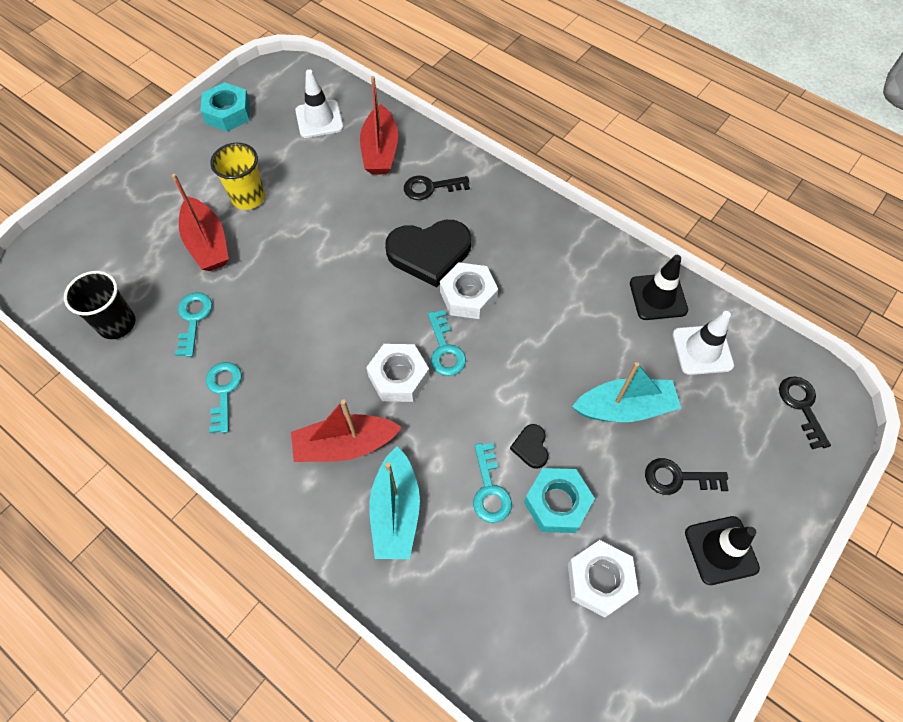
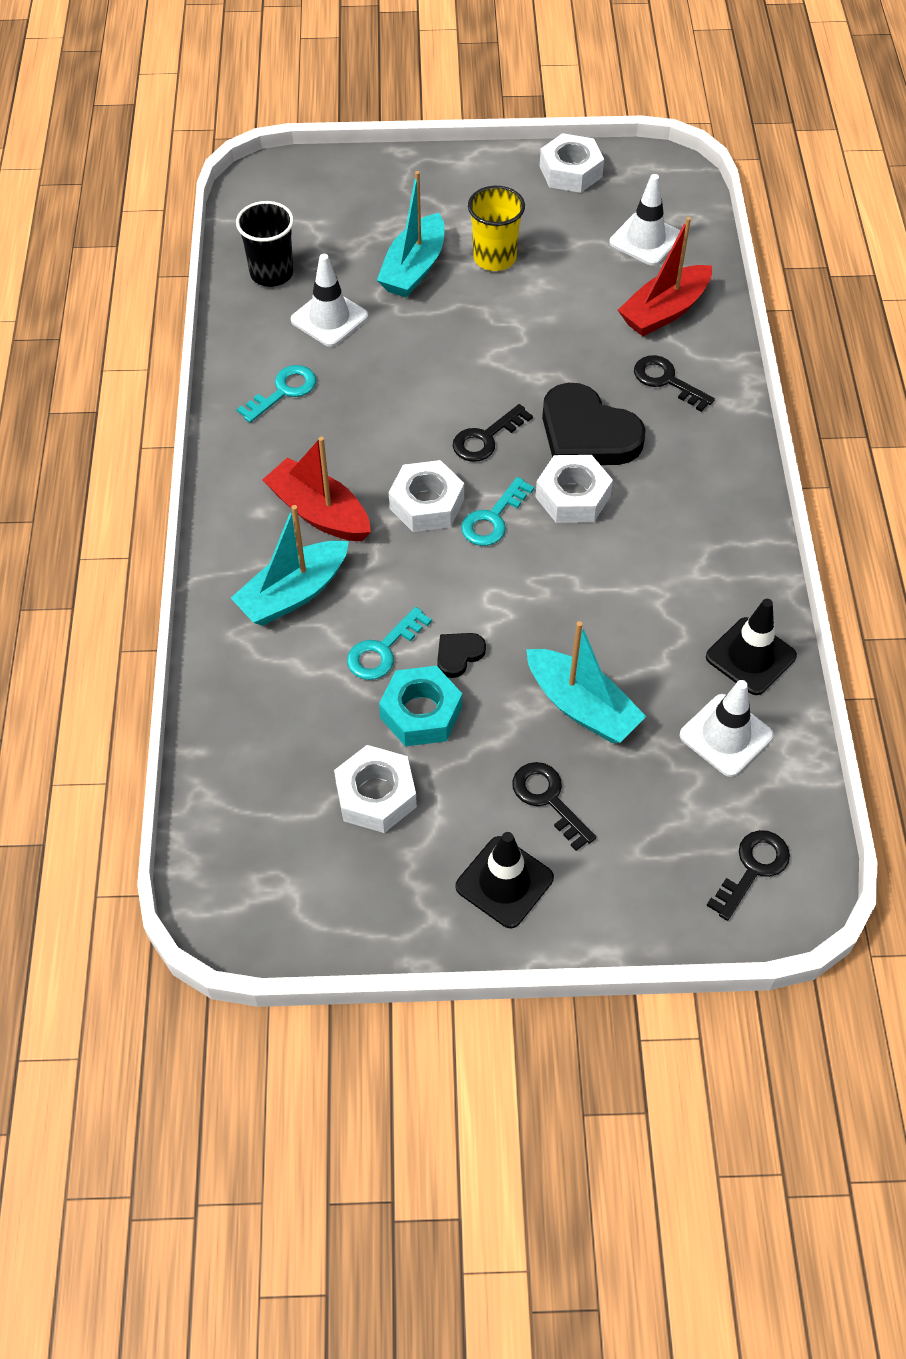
camera: 50 degrees right, 5 degrees down
red boat [171,174,229,271] -> turquoise boat [377,171,444,298]
turquoise key [175,292,212,357] -> white traffic cone [291,254,368,347]
turquoise nut [200,82,250,132] -> white nut [540,133,604,193]
none -> black key [453,404,533,462]

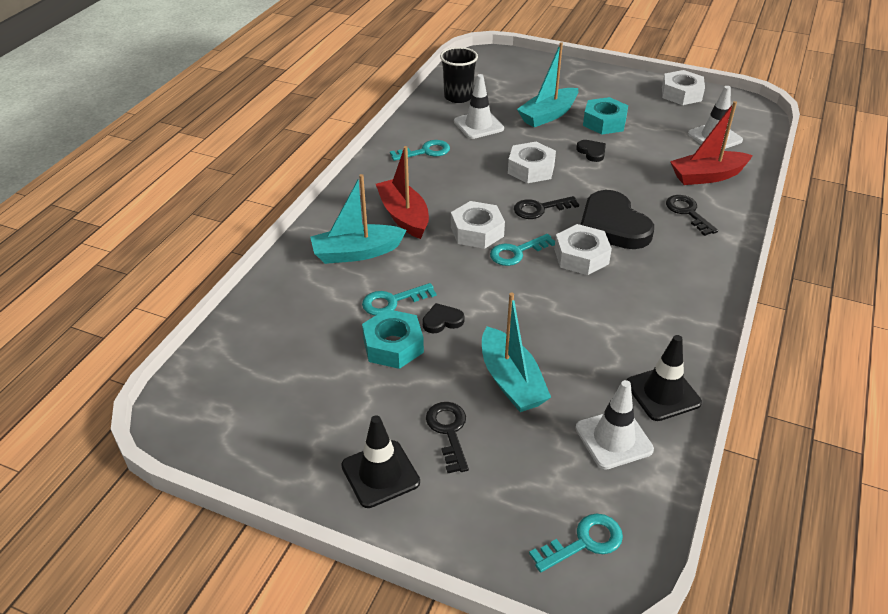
camera: 25 degrees right, 15 degrees down
white nut [334,745,417,833] -> white nut moved to [508,142,556,183]
yellow cup [468,186,525,271] -> turquoise nut [583,97,628,135]
black key [706,830,790,921] -> turquoise key [529,514,623,573]
none -> black heart [576,140,606,162]

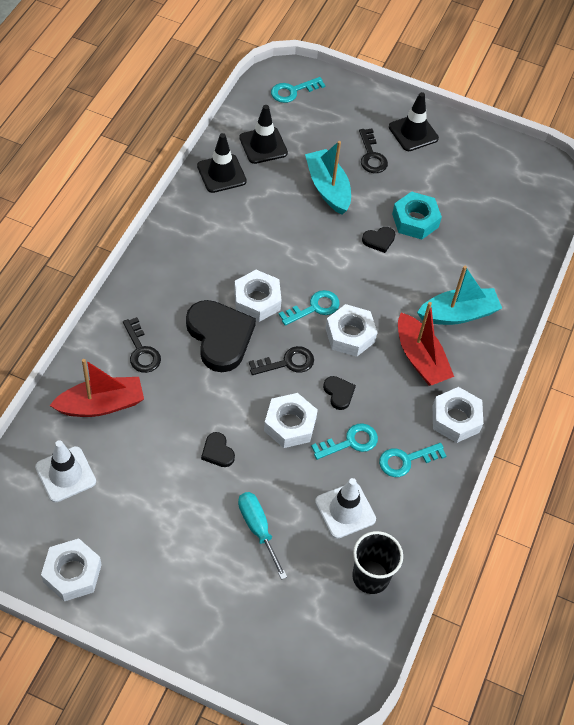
camera: 175 degrees right, 15 degrees up
turquoise key [362,283,436,316] -> turquoise key moved to [311,423,378,460]
turquoise boat [517,42,578,127] -> turquoise screwdriver [238,492,287,580]
white traffic cone [575,380,654,470] -> black traffic cone [239,105,288,164]
turquoise nut [583,97,628,135] -> none
none -> black heart [323,376,356,410]
none -> white nut [433,387,483,443]

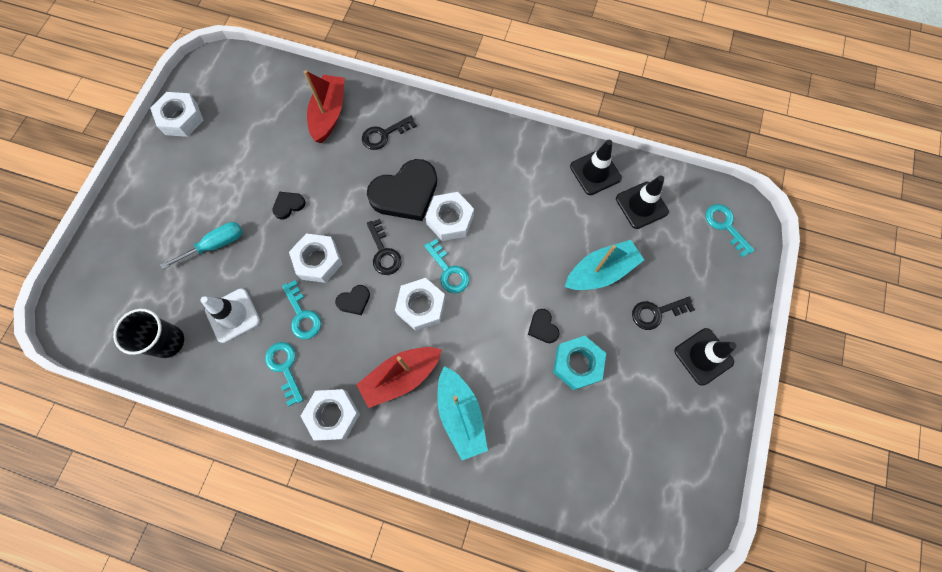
camera: 90 degrees right, 15 degrees up
white traffic cone [35,440,96,502] -> none
red boat [49,359,144,417] -> red boat turned 150 degrees counterclockwise [304,70,345,143]

